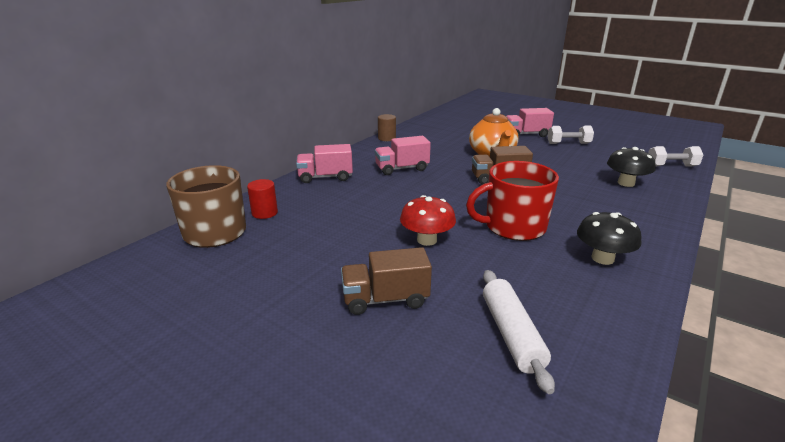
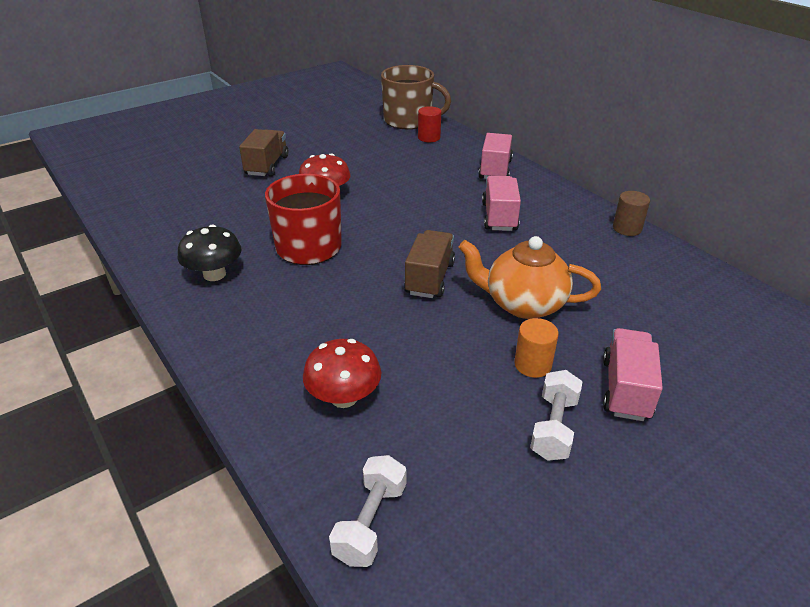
camera: 110 degrees right, 10 degrees up
white rolling pin [483,270,555,394] -> none
black mushroom [607,147,656,187] -> red mushroom [303,339,381,408]
none -> orange cylinder [514,318,559,378]

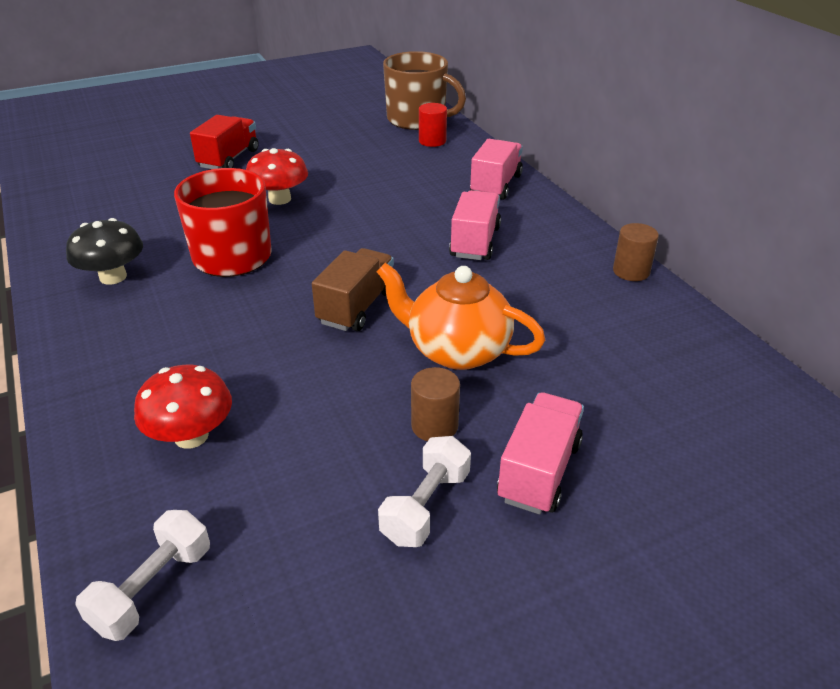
camera: 10 degrees right, 0 degrees up
brown truck [239,129,288,177] -> red truck [190,115,259,169]
orange cylinder [514,318,559,378] -> brown cylinder [411,367,460,441]

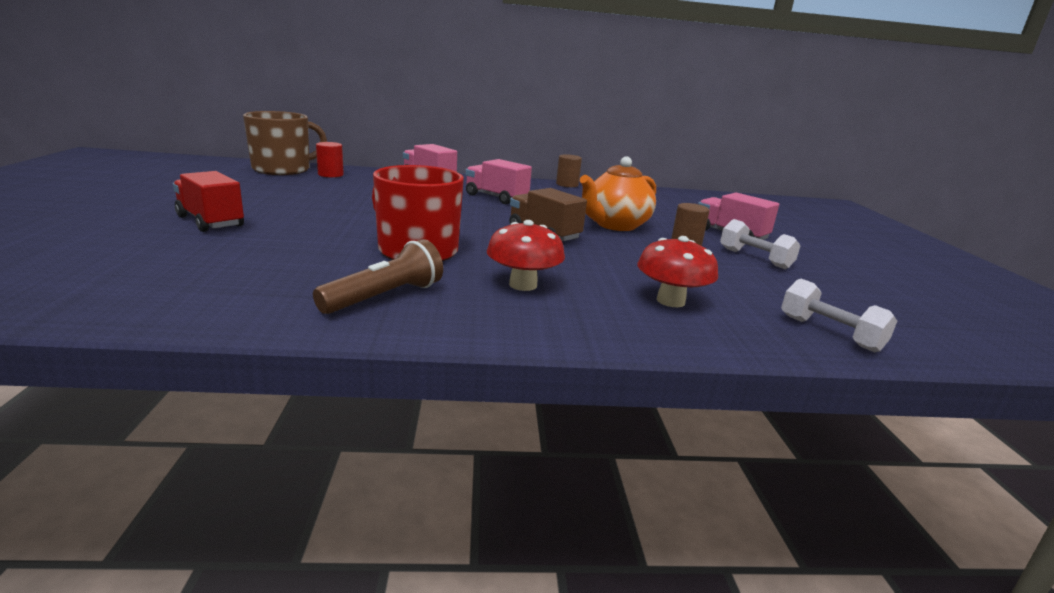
camera: 70 degrees left, 15 degrees down
black mushroom [66,218,143,285] -> brown flashlight [313,239,443,314]
red mushroom [246,148,308,205] -> red mushroom moved to [487,220,565,291]

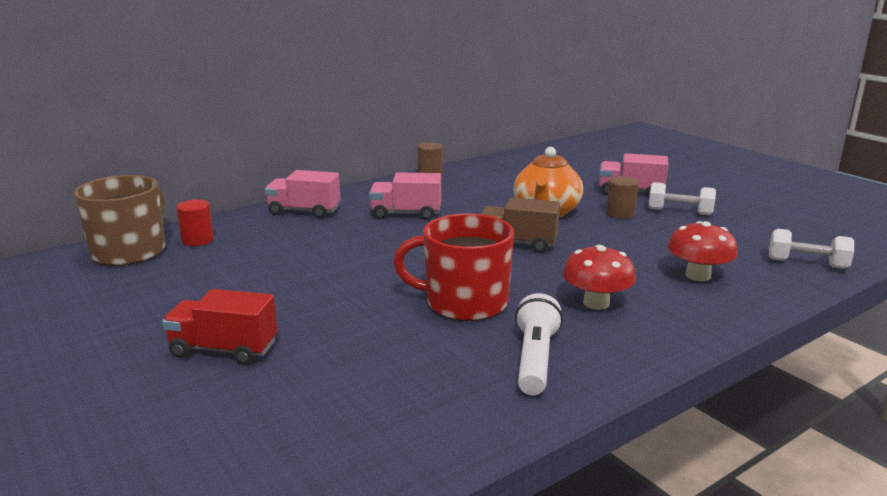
camera: 30 degrees left, 0 degrees up
brown flashlight [313,239,443,314] -> white flashlight [515,293,563,395]

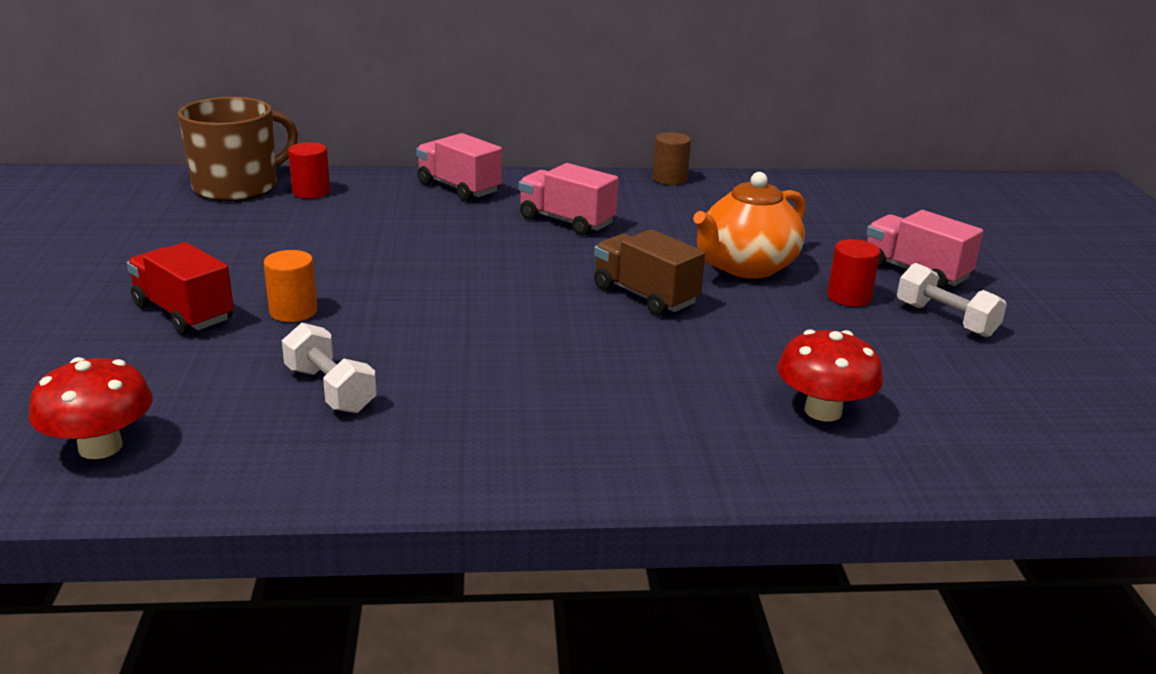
camera: 30 degrees right, 5 degrees up
red mug [393,213,514,321] -> none
white flashlight [515,293,563,395] -> none
red mushroom [562,245,636,310] -> red mushroom moved to [29,357,153,459]
brown cylinder [606,176,639,219] -> red cylinder [827,239,880,307]
white dumbbell [769,229,854,269] -> white dumbbell moved to [282,323,377,413]
none -> orange cylinder [264,250,317,322]

